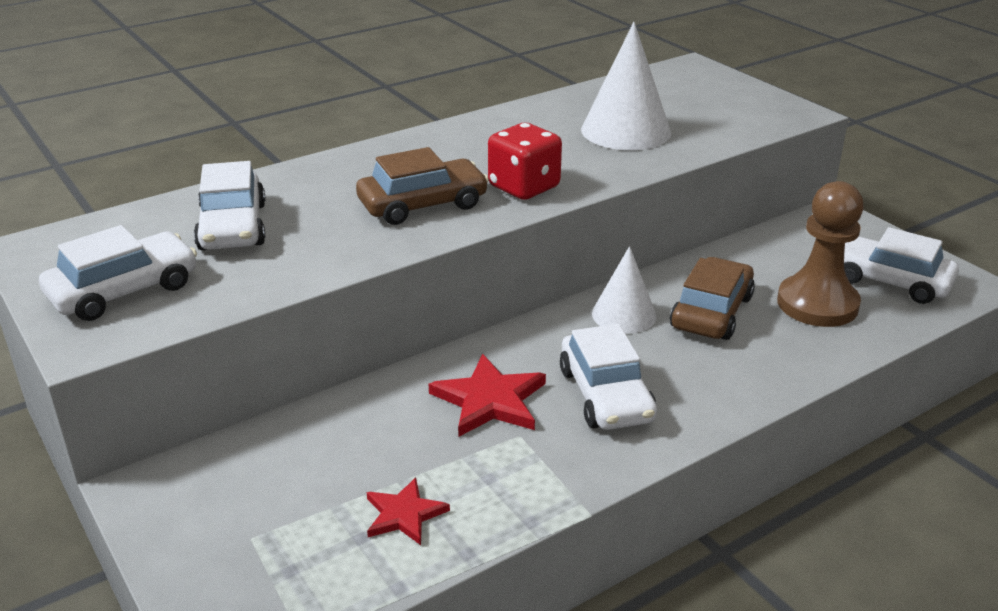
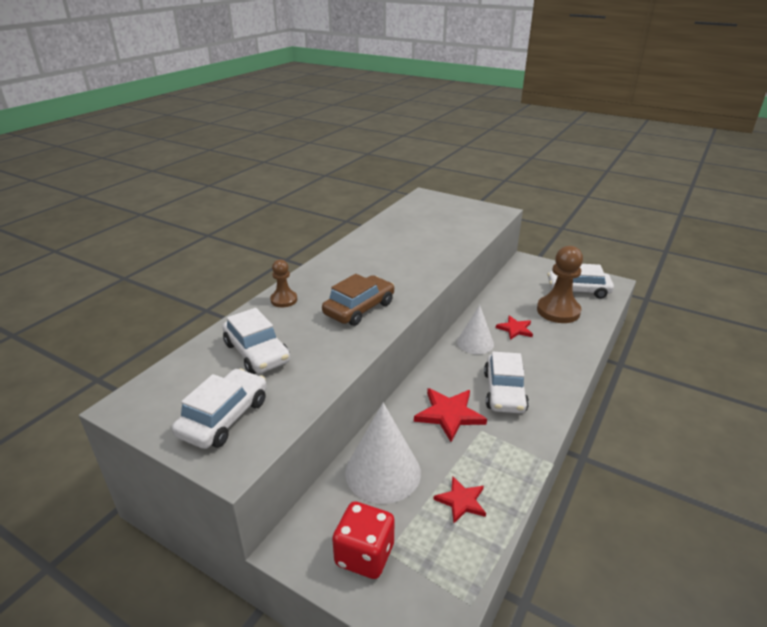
camera: 25 degrees left, 0 degrees up
red dice [488,123,562,200] -> red dice moved to [332,501,395,579]
white car [560,324,657,430] -> white car turned 45 degrees clockwise [484,352,529,413]
white cone [581,22,671,150] -> white cone moved to [345,403,421,504]
brown car [670,257,755,340] -> red star [496,316,533,340]
none -> brown pawn [270,259,297,307]

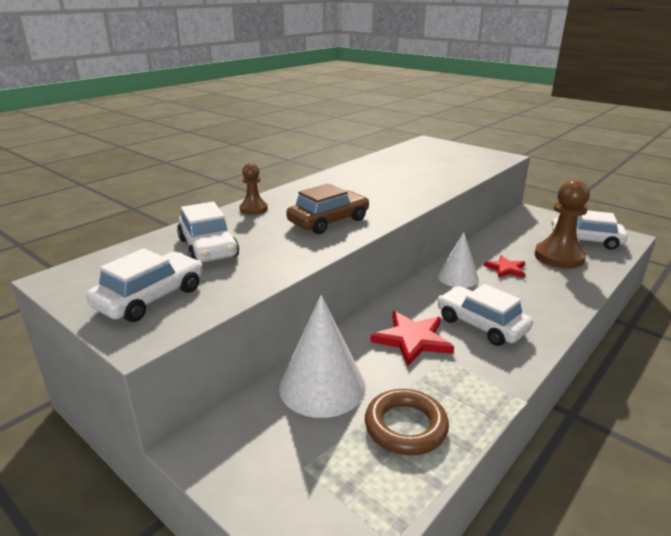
camera: 10 degrees right, 5 degrees down
red dice [332,501,395,579] -> none
red star [433,477,486,523] -> brown ring [365,389,449,455]
white car [484,352,529,413] -> white car turned 120 degrees clockwise [437,284,533,346]

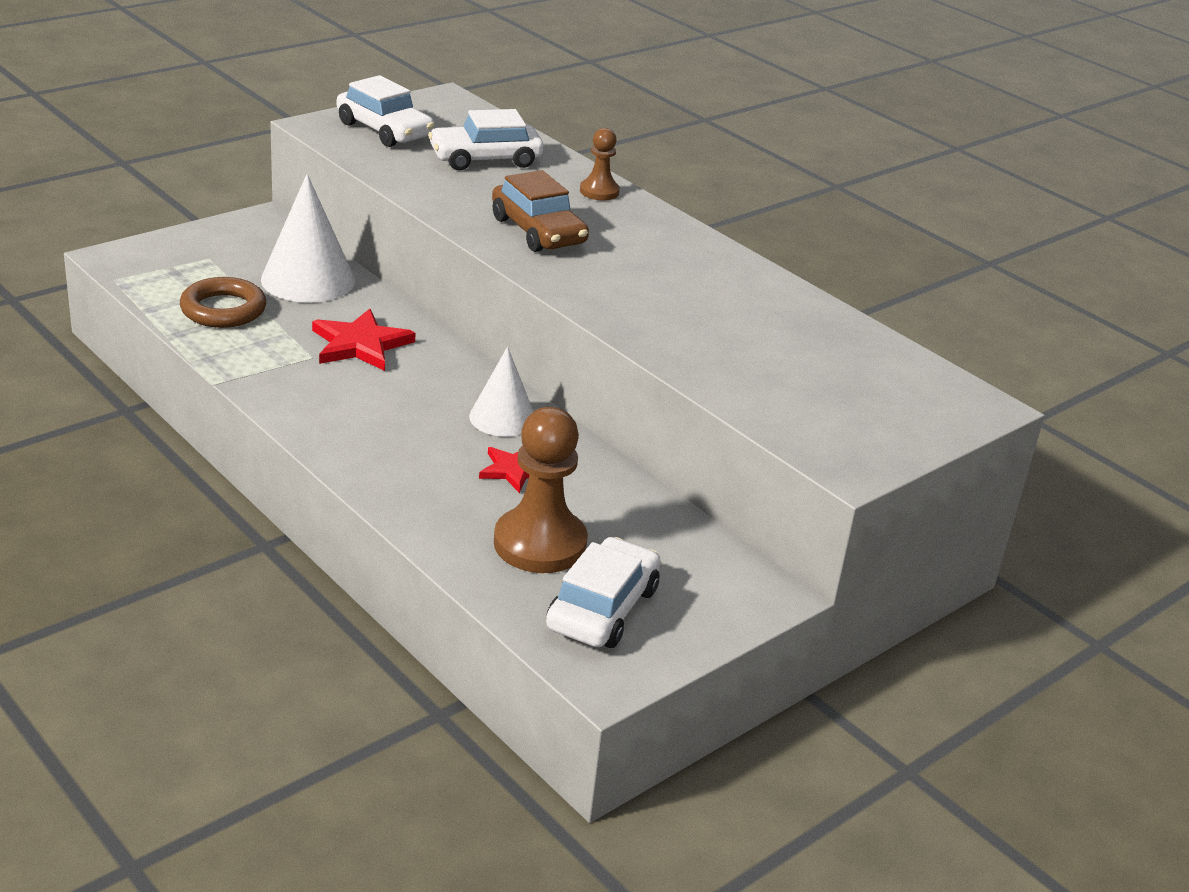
camera: 95 degrees right, 5 degrees up
white car [437,284,533,346] -> none

